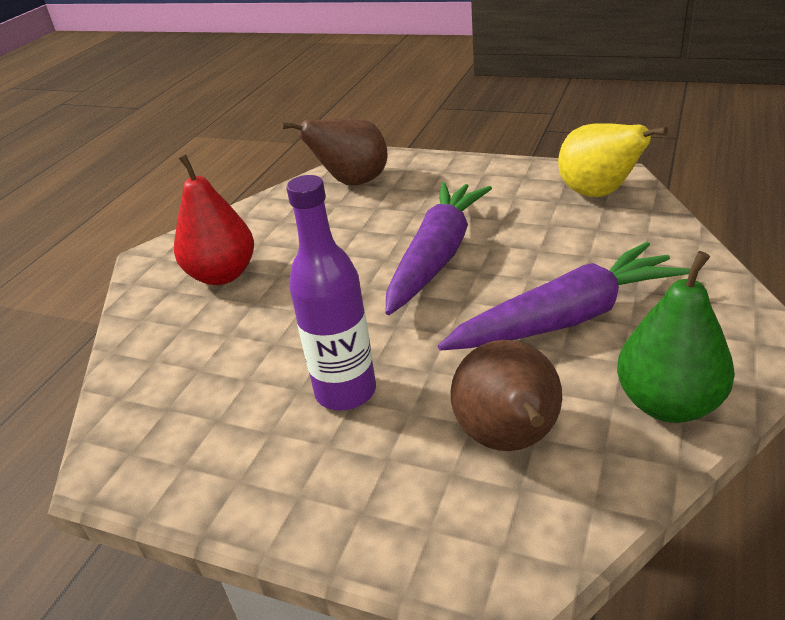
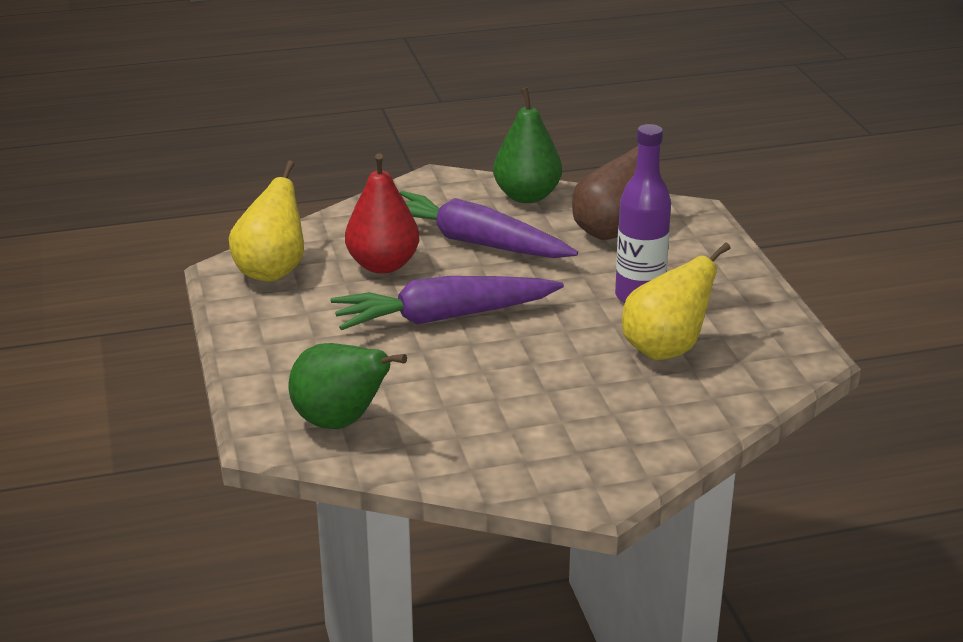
camera: 130 degrees left, 5 degrees down
red pear [174,154,254,285] -> red pear moved to [345,153,419,274]
brown pear [281,119,388,185] -> green pear [288,343,407,429]
none -> yellow pear [622,242,731,360]

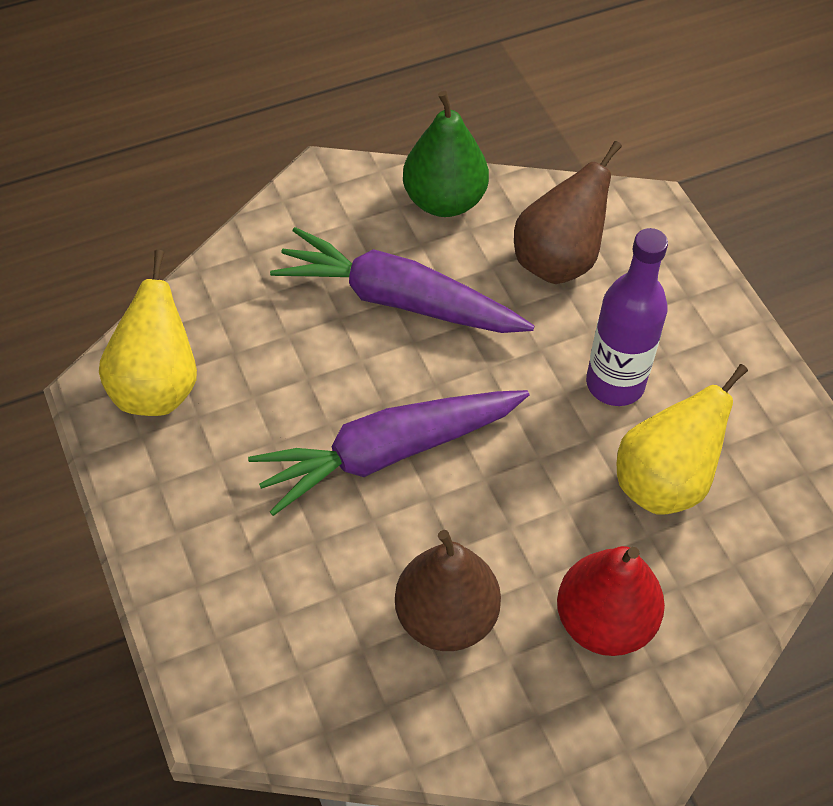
camera: 10 degrees left, 25 degrees up
green pear [288,343,407,429] -> none
red pear [345,153,419,274] -> red pear moved to [557,546,665,656]
none -> brown pear [395,530,501,651]

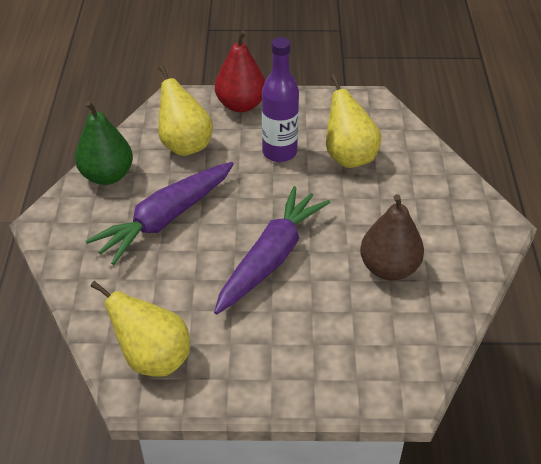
camera: 65 degrees left, 10 degrees down
purple carrot [248,390,529,516] -> purple carrot turned 150 degrees counterclockwise [214,186,331,314]
brown pear [514,141,622,284] -> yellow pear [158,65,213,156]
red pear [557,546,665,656] -> red pear moved to [215,30,266,112]

